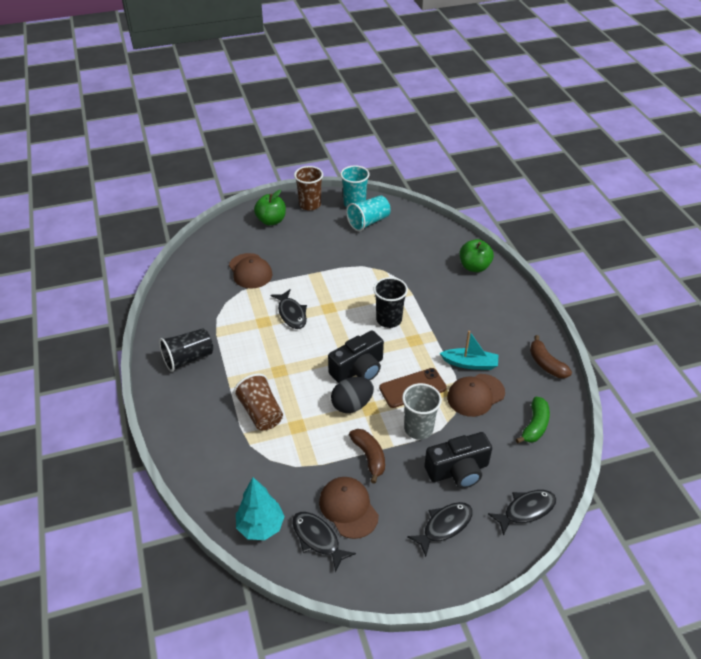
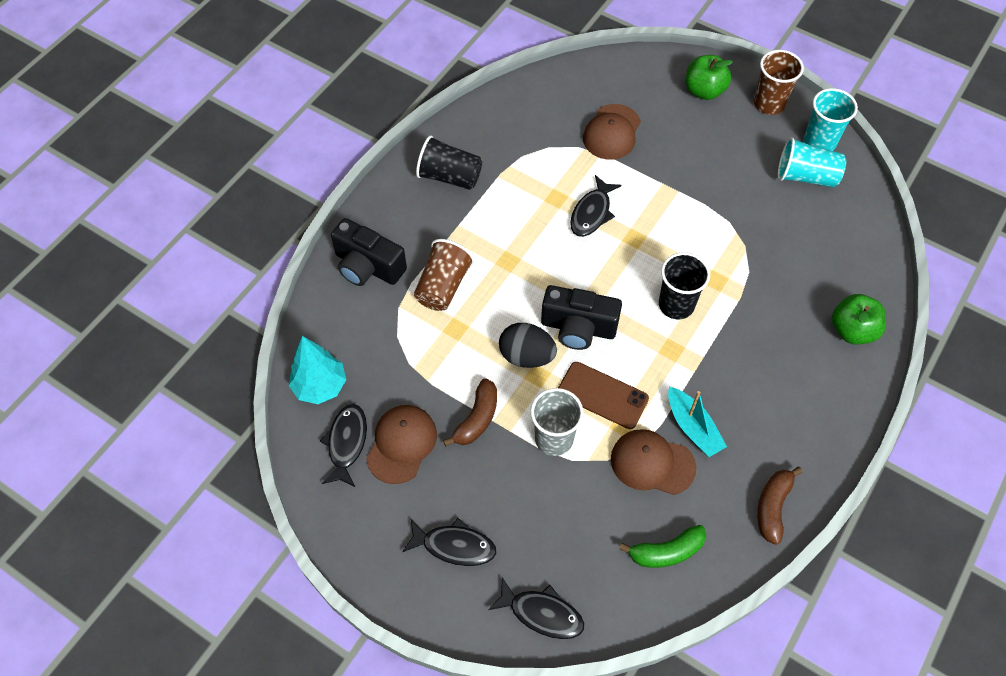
camera: 50 degrees right, 15 degrees up
black camera [424,432,492,488] -> black camera moved to [331,218,407,286]

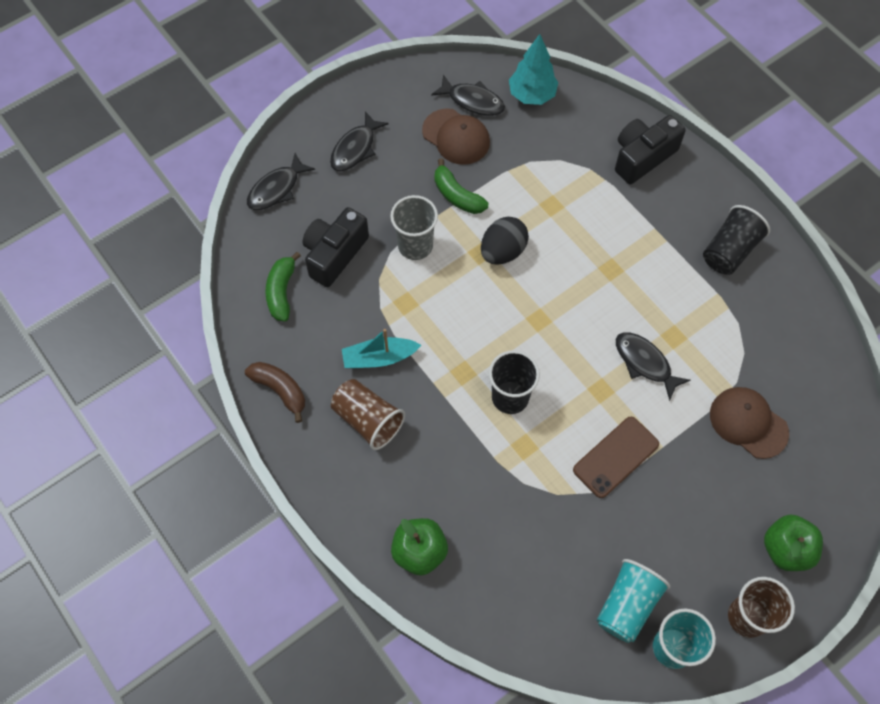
camera: 110 degrees right, 5 degrees up
brown cup [414,239,475,311] -> brown cup moved to [331,379,405,450]
brown banana [443,378,497,446] -> green banana [435,158,488,214]
black camera [541,285,622,350] -> black camera moved to [302,207,369,287]
brown phone [558,362,649,429] -> brown phone moved to [573,417,659,498]
brown cap [611,429,696,495] -> none

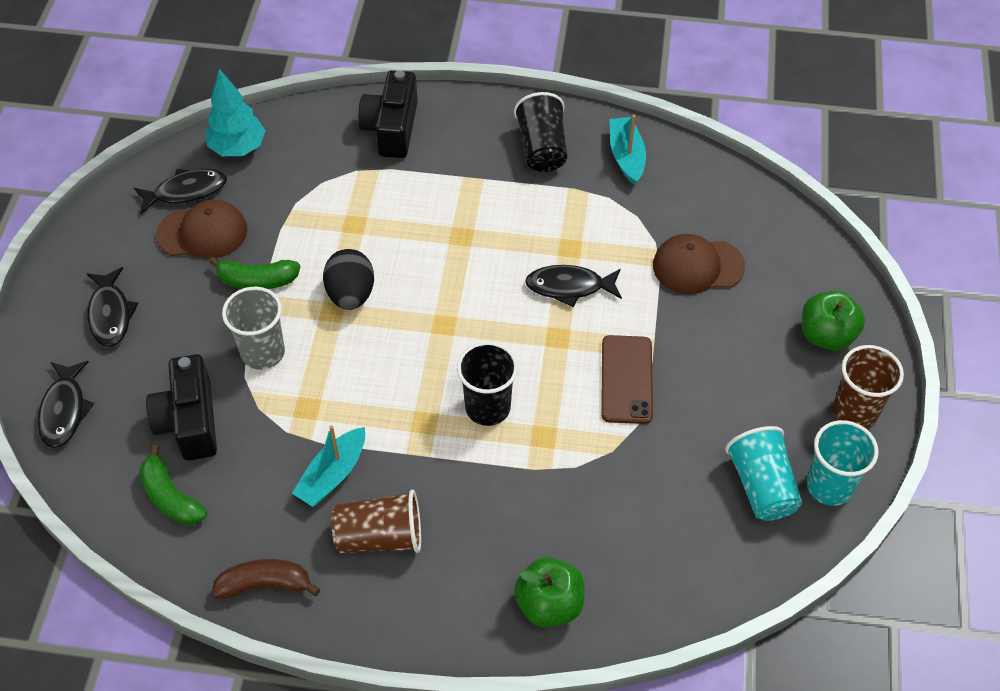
camera: 45 degrees left, 10 degrees down
none -> turquoise boat [609,115,646,185]

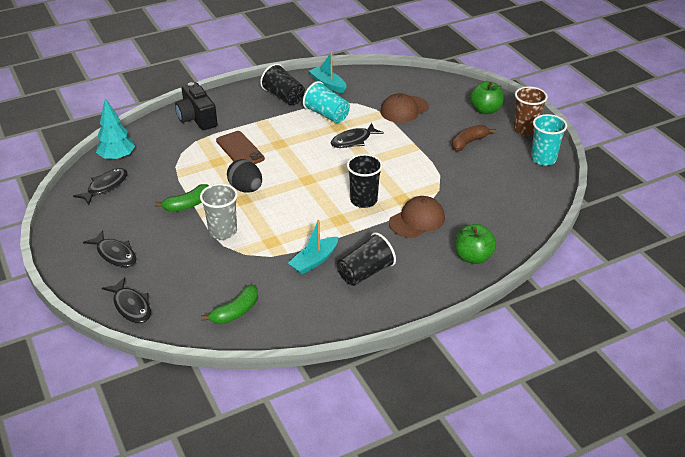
camera: 35 degrees left, 15 degrees down
green banana [139,445,207,525] -> green banana turned 60 degrees counterclockwise [201,284,258,324]
black camera [146,354,217,461] -> none
brown cap [156,200,248,258] -> brown cap moved to [389,196,445,238]
brown banana [212,559,320,599] -> brown banana moved to [452,125,496,151]
turquoise boat [292,425,365,507] -> turquoise boat turned 45 degrees clockwise [288,220,338,274]
brown cup [331,490,421,553] -> black cup [337,232,396,286]
brown phone [601,335,653,424] -> brown phone moved to [216,131,265,164]
turquoise cup [725,426,802,521] -> turquoise cup moved to [303,81,350,123]

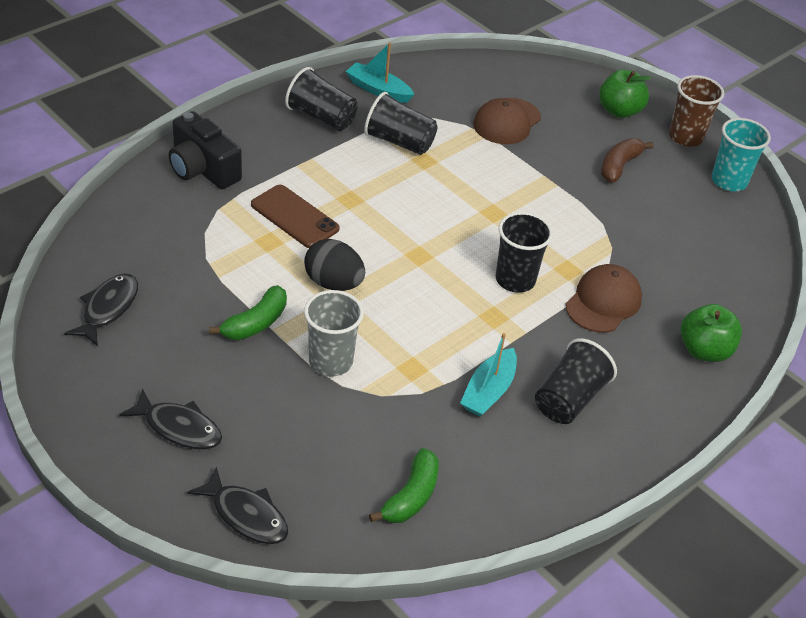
camera: 20 degrees left, 5 degrees up
turquoise tree [96,98,135,161] -> none
turquoise cup [303,81,350,123] -> black cup [364,92,438,155]
black fish [331,123,384,148] -> none

